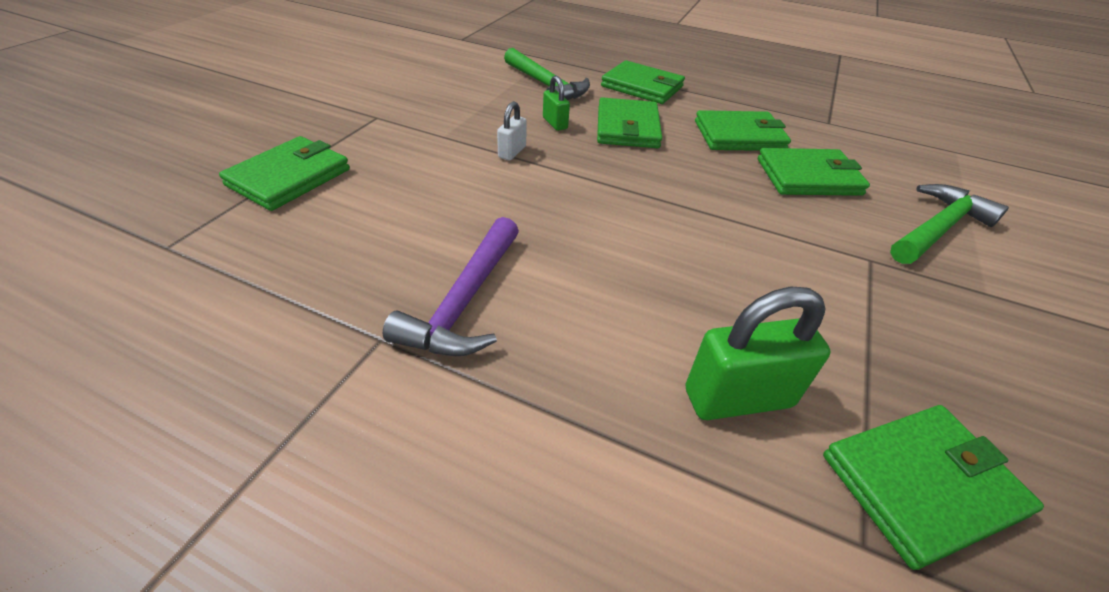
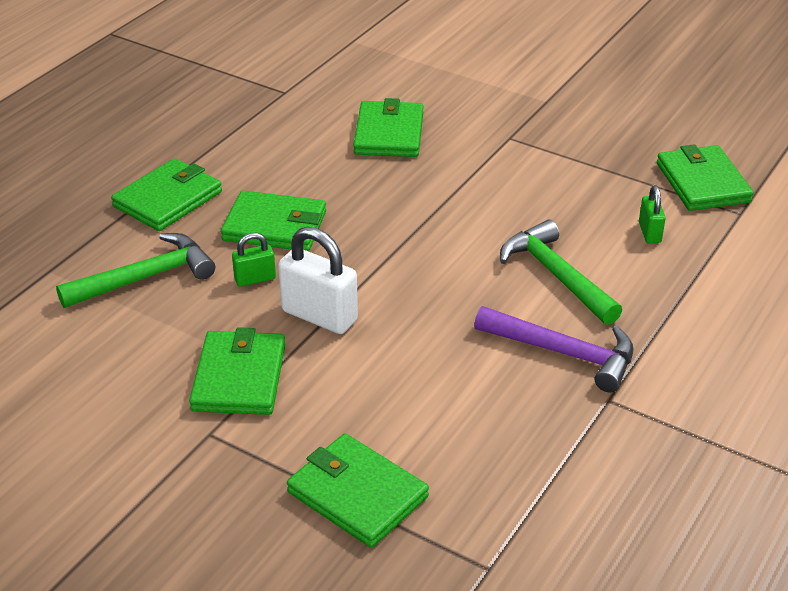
camera: 80 degrees left, 5 degrees down
white padlock [497,101,527,161] -> white padlock [278,227,358,334], size x1.83
green padlock [686,286,831,420] -> green padlock [639,185,666,243], size x0.55
green wallet [695,110,791,151] -> green wallet moved to [189,327,285,415]
green hammer [890,184,1009,264] -> green hammer moved to [500,219,622,325]

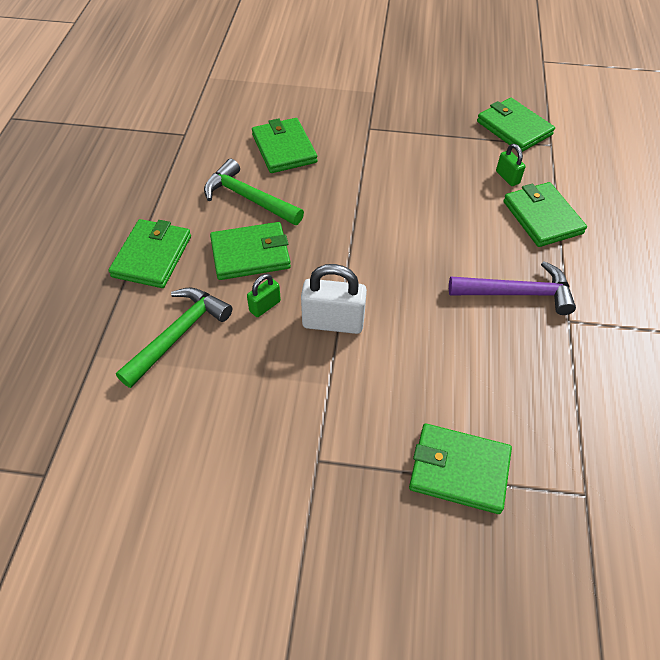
camera: 25 degrees left, 15 degrees up
green wallet [189,327,285,415] -> green wallet moved to [503,182,587,247]
green hammer [500,219,622,325] -> green hammer moved to [204,159,304,225]

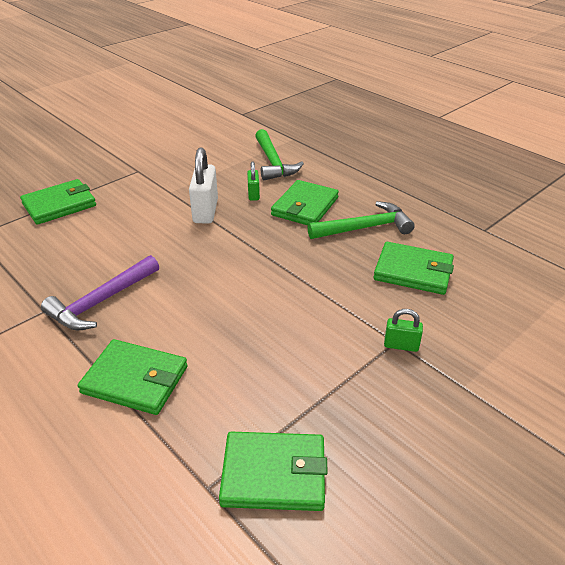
camera: 130 degrees right, 15 degrees down
green wallet [109,219,191,288] -> none
white padlock [301,264,367,334] -> white padlock turned 45 degrees counterclockwise [189,147,218,223]
green padlock [496,144,526,186] -> green padlock moved to [384,309,423,352]

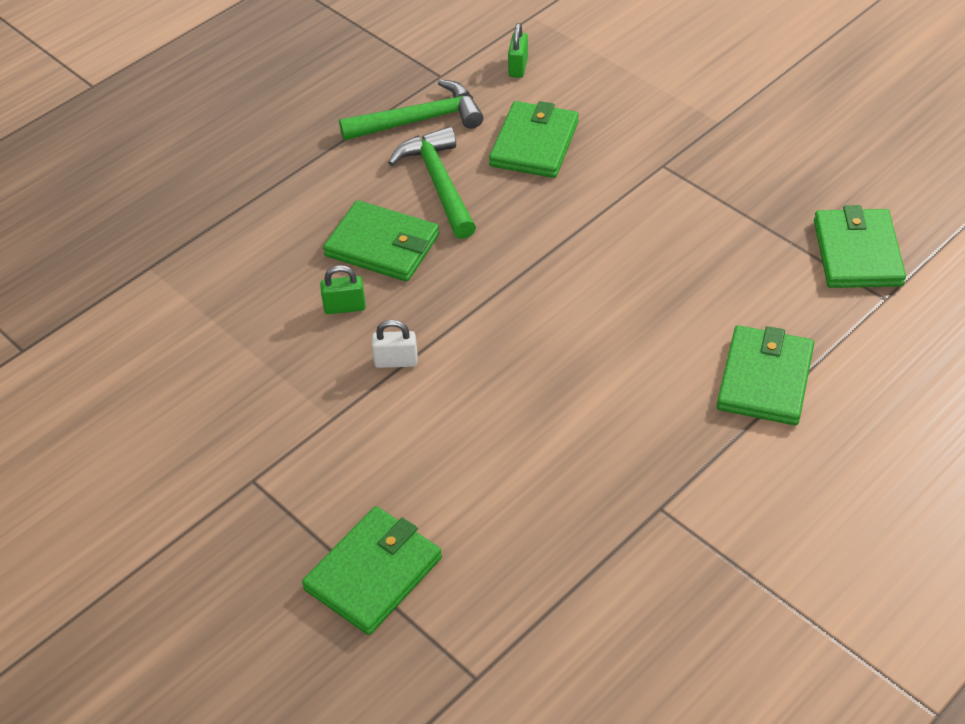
camera: 90 degrees left, 10 degrees up
green wallet [20,179,96,225] -> green wallet turned 75 degrees clockwise [302,506,442,635]
purple hammer [41,255,159,330] -> none
white padlock [189,147,218,223] -> white padlock [372,320,418,368], size x0.55
green hammer [255,129,304,180] -> green hammer moved to [339,79,483,141]
green padlock [384,309,423,352] -> green padlock moved to [508,23,528,78]

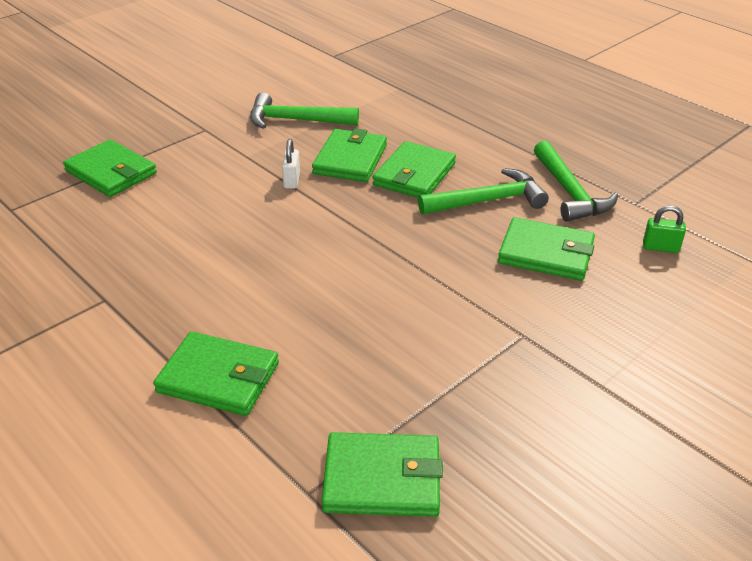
camera: 90 degrees right, 10 degrees down
green padlock [320,265,366,314] -> green wallet [312,128,387,182]
none -> green hammer [250,93,359,129]

